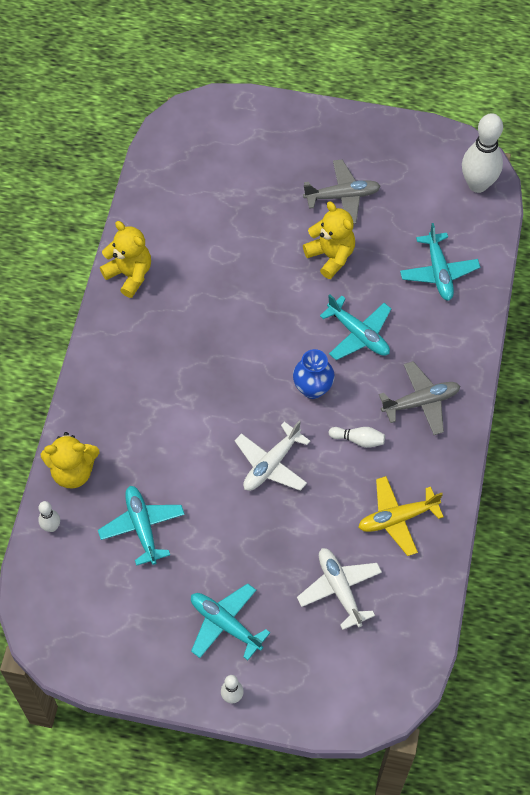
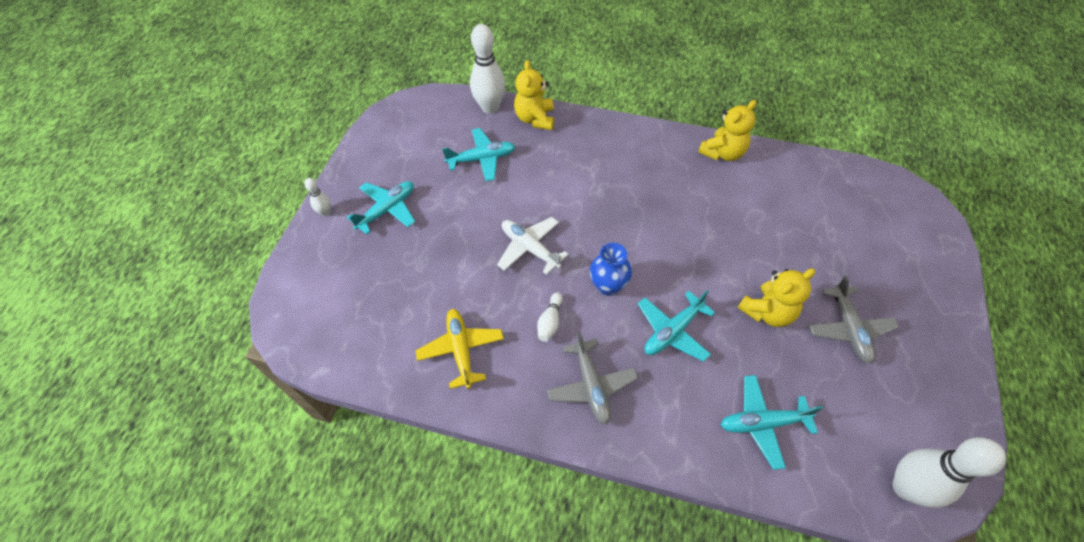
camera: 95 degrees right, 5 degrees down
white bowling pin [38,501,60,532] -> white bowling pin [470,24,506,114], size x2.09
white plane [297,548,382,630] -> none

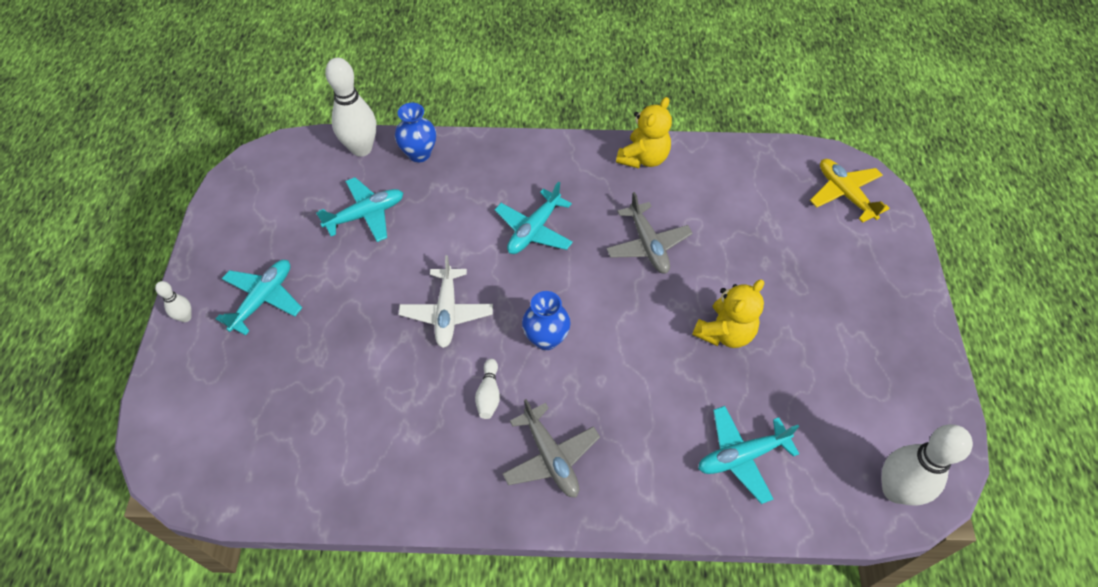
camera: 15 degrees left, 0 degrees up
yellow plane [415,309,504,389] -> yellow plane moved to [810,159,890,223]
white plane [497,217,569,275] -> white plane turned 120 degrees counterclockwise [398,255,493,348]
yellow teddy bear [514,60,554,130] -> blue vase [395,103,436,162]
turquoise plane [638,290,715,362] -> turquoise plane moved to [495,182,573,254]
grey plane [809,276,899,364] -> grey plane moved to [606,192,693,274]

